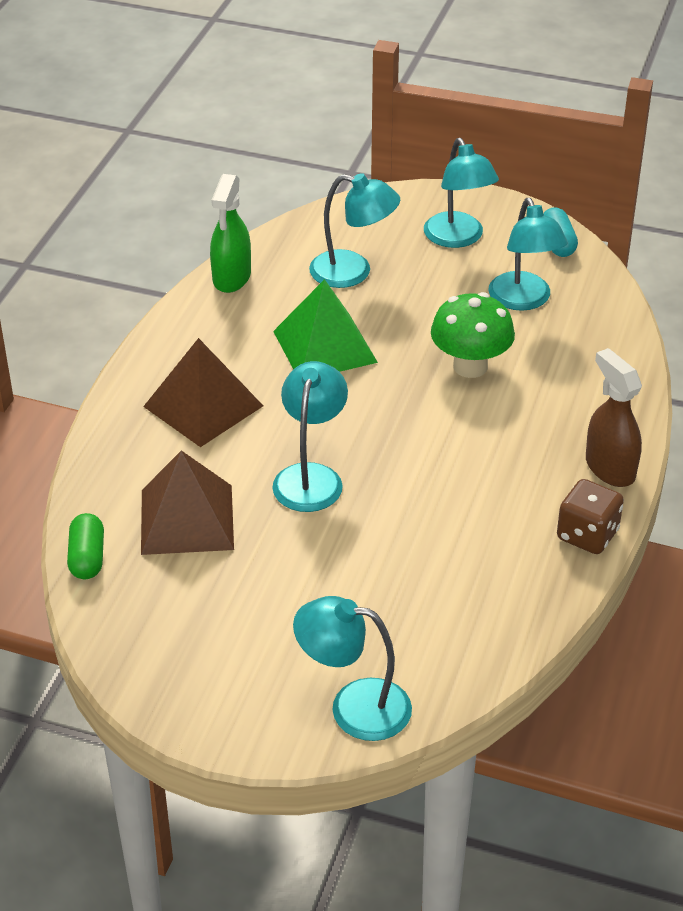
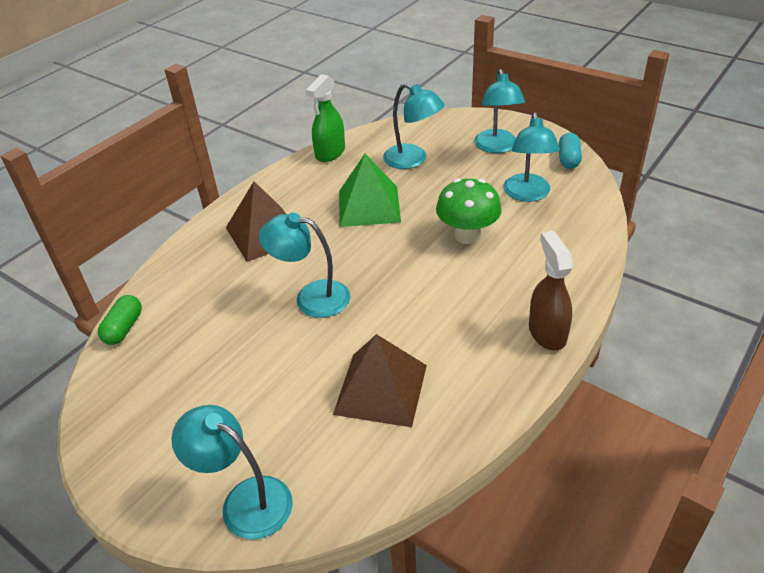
camera: 20 degrees right, 0 degrees up
brown pyramid [141,450,234,555] -> brown pyramid moved to [333,334,427,427]
turquoise lamp [272,361,348,512] -> turquoise lamp turned 105 degrees counterclockwise [259,213,350,318]
brown dice [557,479,624,554] -> none

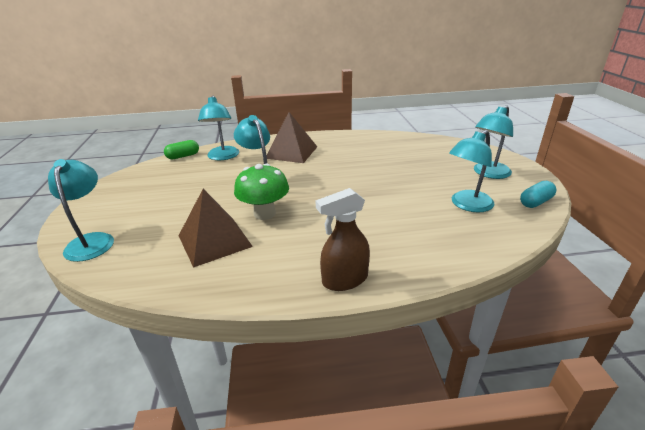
camera: 45 degrees right, 10 degrees down
green spray bottle [306,74,345,162] -> none
green pyramid [339,154,401,227] -> none
turquoise lamp [383,83,445,169] -> turquoise lamp moved to [198,96,239,160]
green mushroom [436,178,502,244] -> green mushroom moved to [234,164,289,220]
brown spray bottle [529,231,573,351] -> brown spray bottle turned 150 degrees counterclockwise [315,188,370,291]

